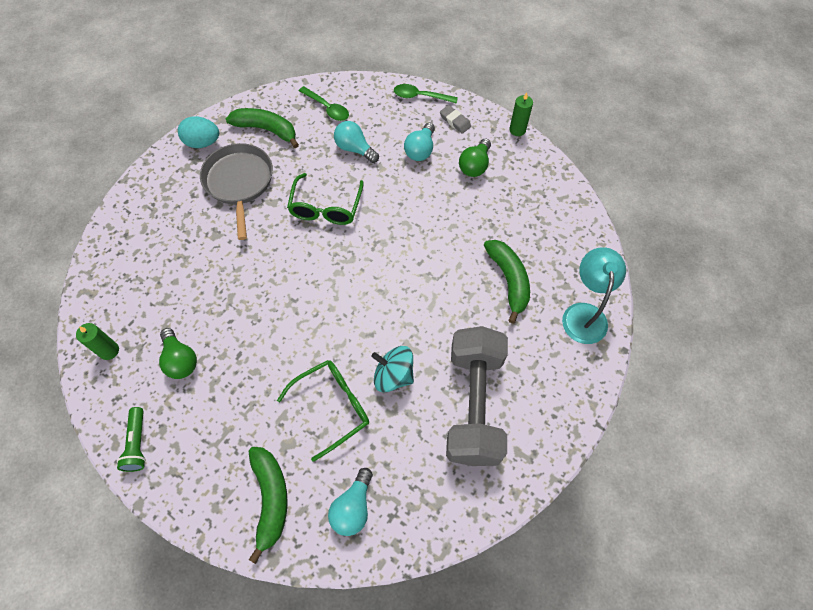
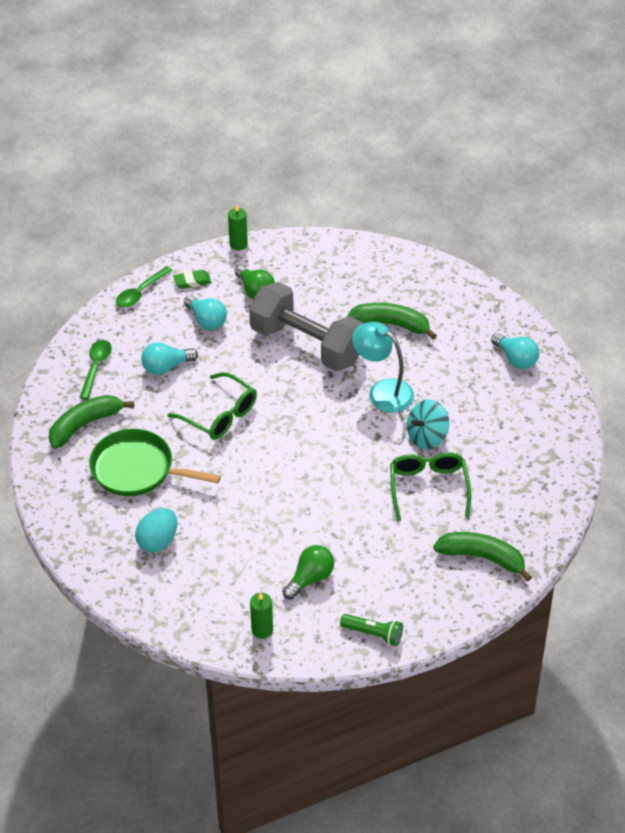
camera: 60 degrees left, 15 degrees down
green light bulb [159,328,197,379] -> green light bulb turned 45 degrees counterclockwise [282,545,334,599]
turquoise egg [178,116,219,148] -> turquoise egg moved to [135,508,177,552]
grey pan [200,143,273,240] -> green pan [89,429,221,496]
green spoon [299,86,349,121] -> green spoon turned 60 degrees counterclockwise [79,340,112,399]
turquoise light bulb [328,468,373,536] -> turquoise light bulb moved to [491,333,539,369]
grey eraser [440,105,471,134] -> green eraser [173,270,212,289]
grey dumbbell [446,326,508,466] -> grey dumbbell moved to [249,282,364,371]
turquoise lamp [562,247,626,344] -> turquoise lamp moved to [352,322,414,412]

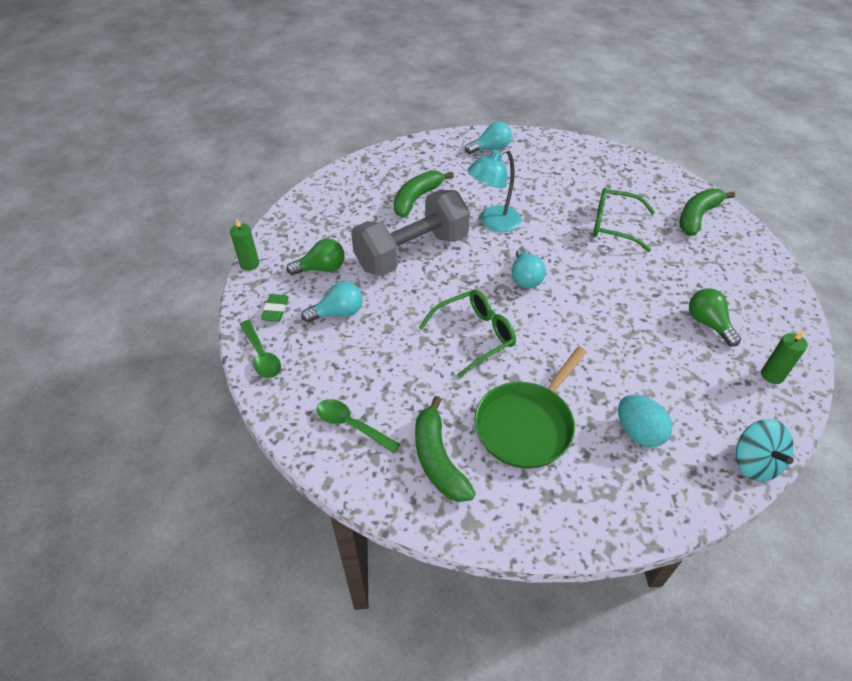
camera: 70 degrees left, 0 degrees up
turquoise light bulb [141,342,198,375] -> turquoise light bulb moved to [512,247,546,288]
green flashlight [340,614,403,646] -> none
turquoise spinning top [407,399,449,449] -> turquoise spinning top moved to [736,419,794,481]

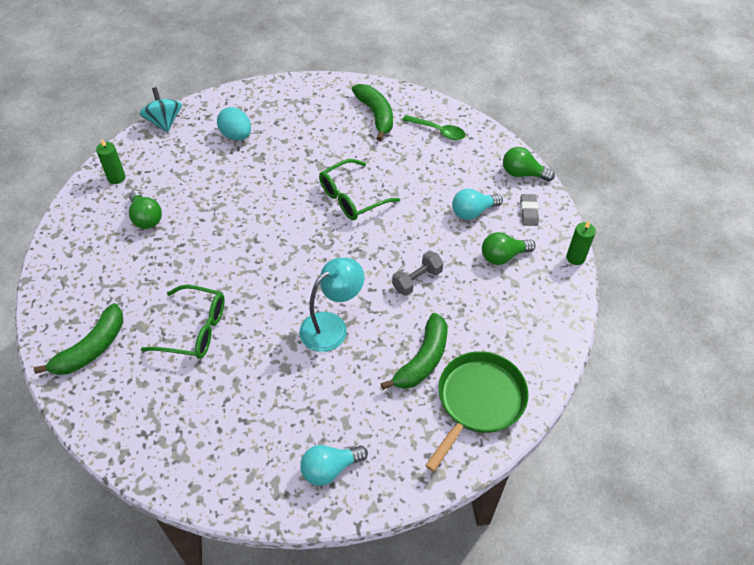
camera: 175 degrees right, 5 degrees up
green spoon [240,320,281,378] -> green light bulb [503,147,555,182]
green eraser [261,294,289,321] -> grey eraser [520,194,539,226]
grey dumbbell [351,190,470,276] -> grey dumbbell [392,251,444,296], size x0.45
green pan [475,347,586,469] -> green pan moved to [425,351,529,472]
turquoise light bulb [512,247,546,288] -> none

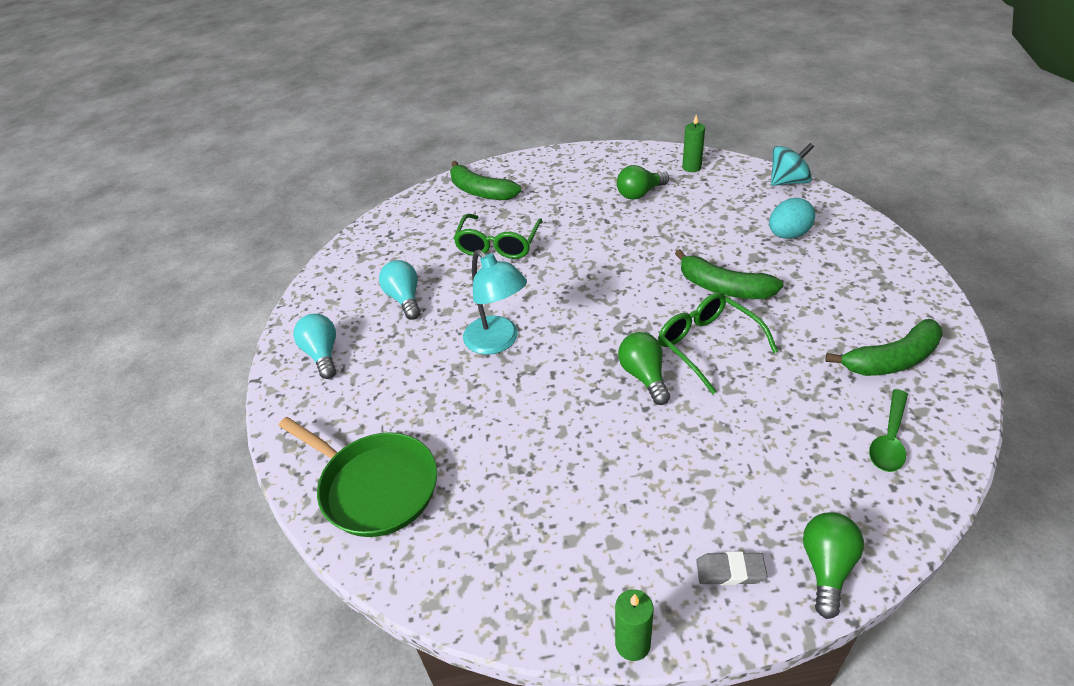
camera: 95 degrees right, 10 degrees down
green banana [381,313,447,390] -> green banana moved to [675,249,784,299]
grey dumbbell [392,251,444,296] -> none
turquoise light bulb [452,189,503,220] -> turquoise light bulb moved to [379,260,420,319]
green light bulb [482,232,536,265] -> green light bulb moved to [618,332,670,405]

